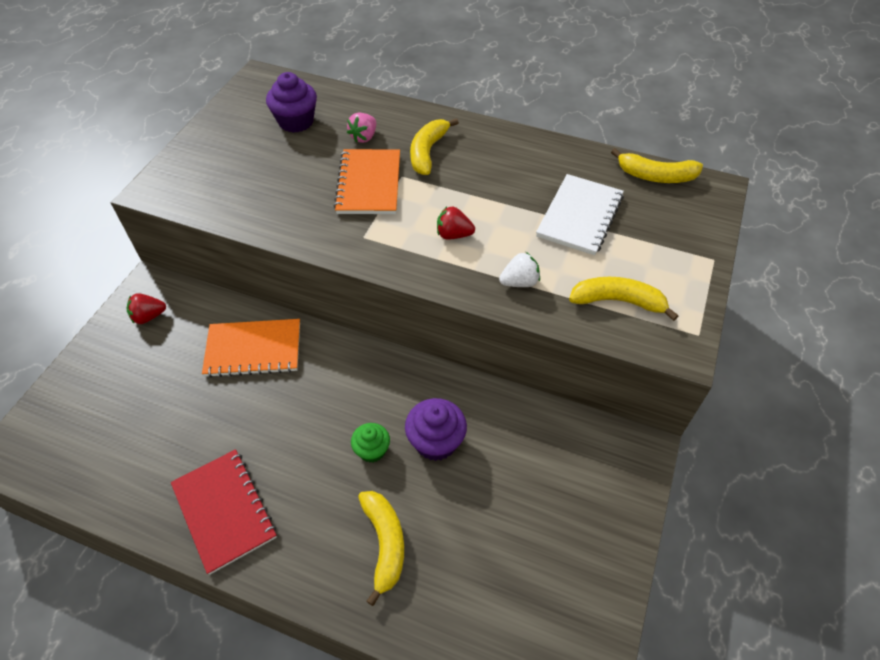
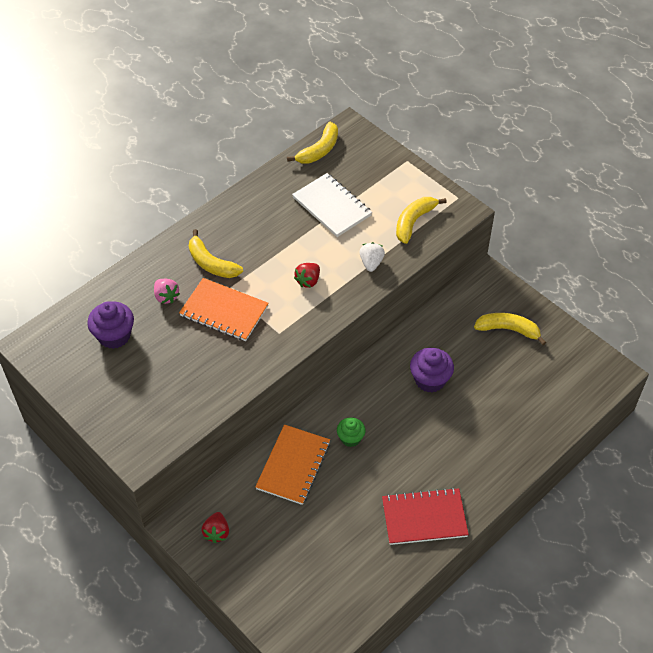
camera: 65 degrees left, 0 degrees up
green cupcake [351,423,390,463] -> green cupcake moved to [337,417,365,447]
yellow banana [358,491,404,606] -> yellow banana moved to [474,313,546,345]

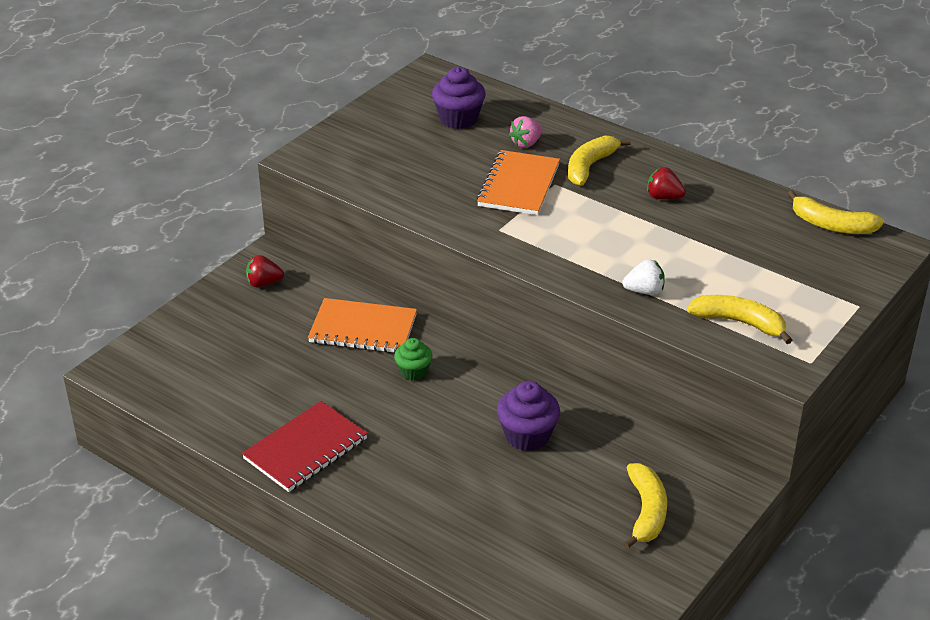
camera: 80 degrees right, 15 degrees down
white notebook [292,173,372,237] -> none
red strawberry [294,263,320,288] -> red strawberry moved to [647,167,686,199]
red notebook [382,488,469,545] -> red notebook turned 60 degrees clockwise [242,401,368,492]

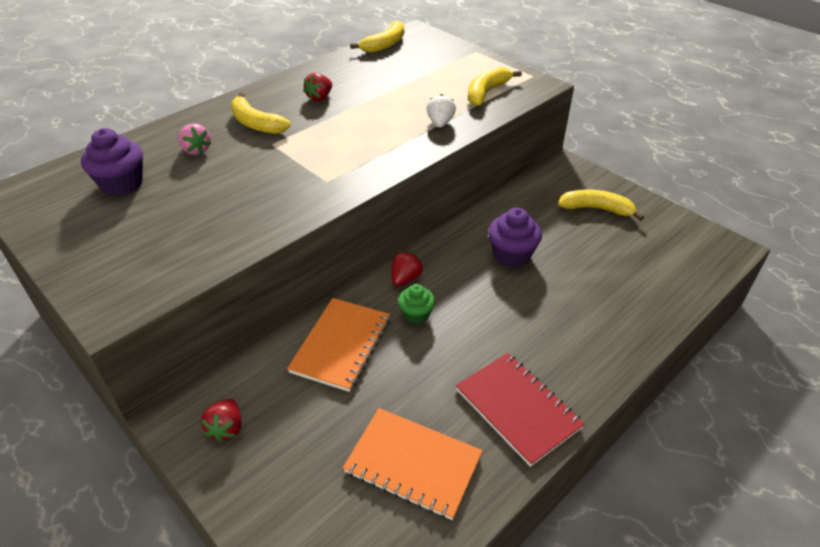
camera: 80 degrees left, 5 degrees up
orange notebook [477,150,560,215] -> orange notebook moved to [343,408,483,520]
none -> red strawberry [392,251,423,286]

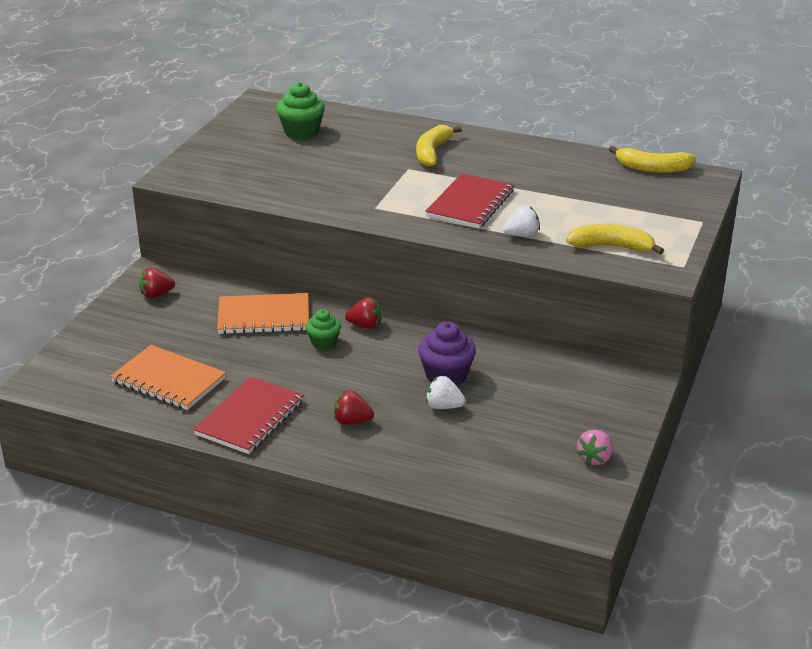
camera: 65 degrees right, 10 degrees down
purple cupcake [81,128,143,196] -> green cupcake [276,82,325,140]
pink strawberry [178,123,211,155] -> pink strawberry moved to [577,430,613,465]
red strawberry [303,73,332,102] -> red strawberry moved to [334,390,374,425]
orange notebook [343,408,483,520] -> orange notebook turned 60 degrees counterclockwise [110,345,226,410]
yellow banana [558,189,644,221] -> none
none -> red notebook [425,173,514,229]
none -> white strawberry [426,376,466,409]

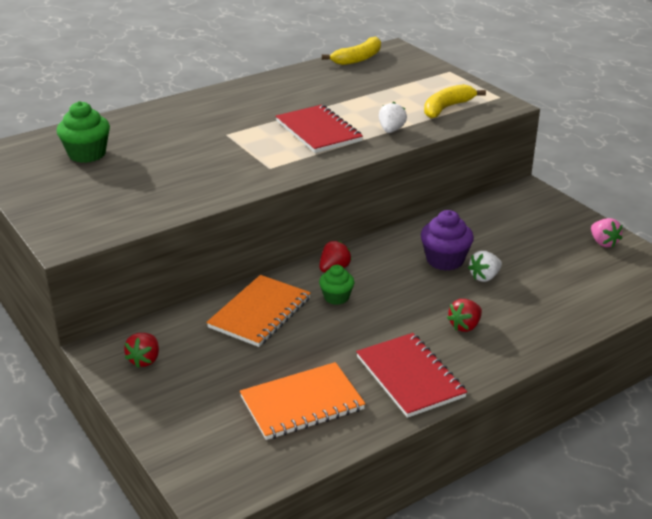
camera: 55 degrees left, 0 degrees up
yellow banana [416,125,462,167] -> none

